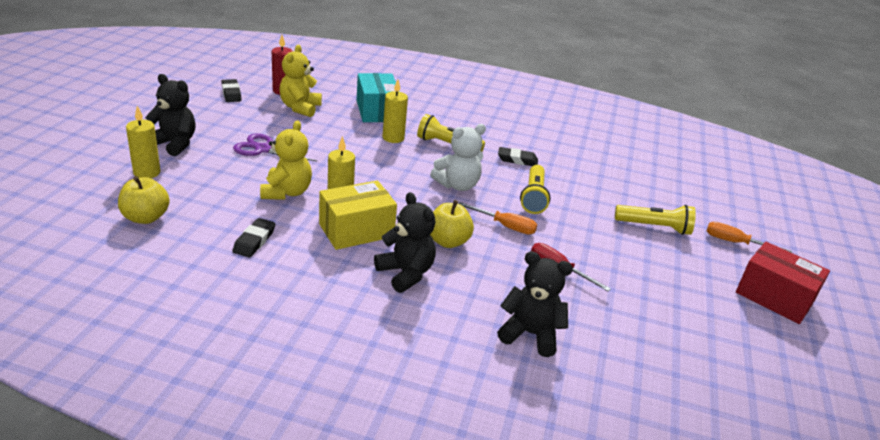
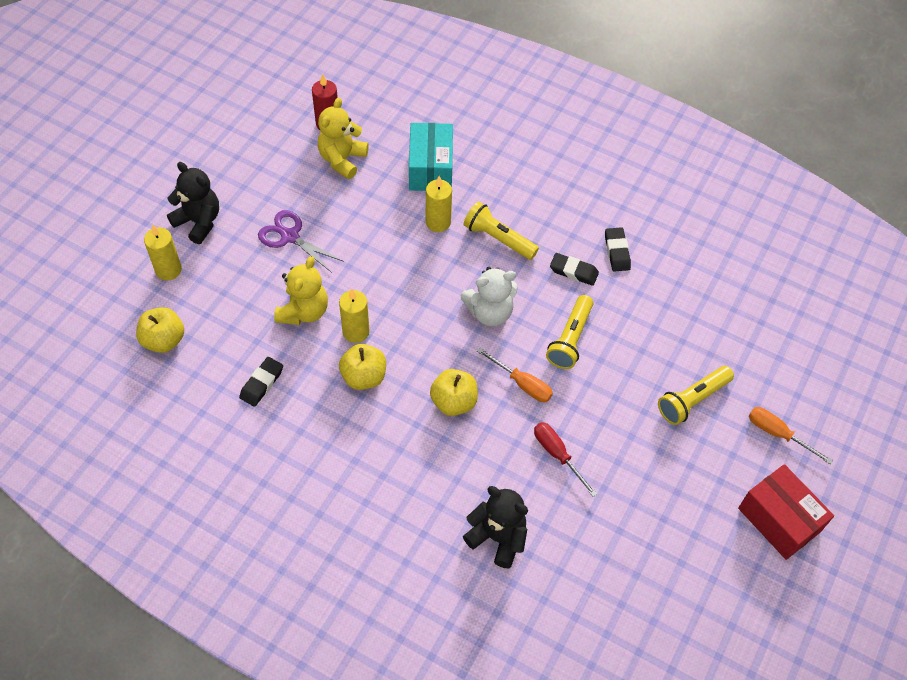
camera: 15 degrees right, 25 degrees up
black eraser [222,79,242,102] -> black eraser moved to [605,227,631,271]
yellow box [319,180,397,250] -> yellow apple [339,344,386,390]
black teddy bear [374,192,436,293] -> none
yellow flashlight [615,205,696,235] -> yellow flashlight turned 120 degrees clockwise [658,366,734,425]

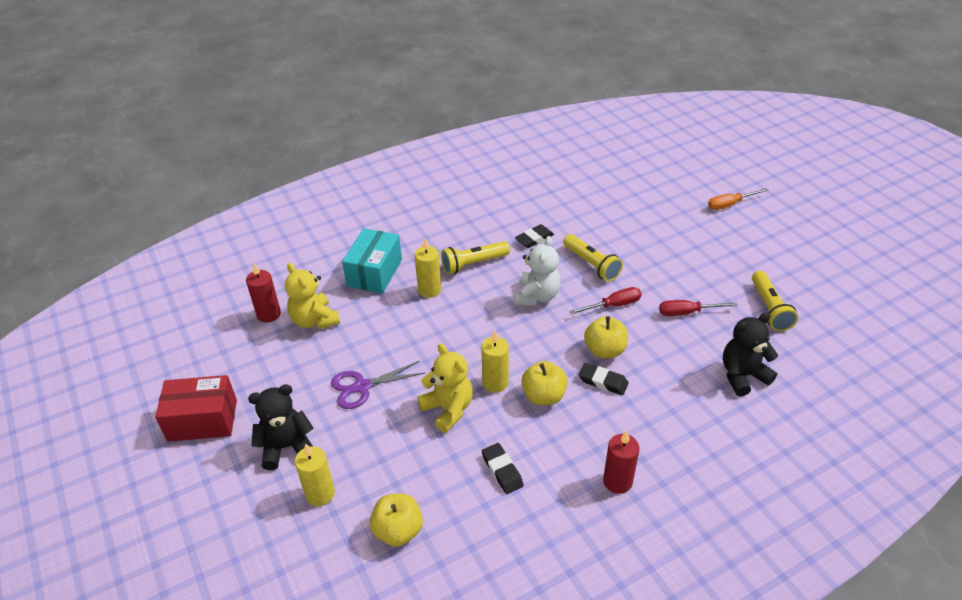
camera: 55 degrees left, 15 degrees down
turquoise box [409,123,453,191] -> turquoise box turned 75 degrees clockwise [342,228,402,294]
orange screwdriver [477,348,553,402] -> red screwdriver [569,287,642,315]
black eraser [605,227,631,271] -> black eraser moved to [579,363,629,395]
yellow flashlight [658,366,734,425] -> yellow flashlight moved to [752,271,798,331]
red box [738,464,834,560] -> red box moved to [155,375,237,442]
none -> red candle [603,431,640,494]

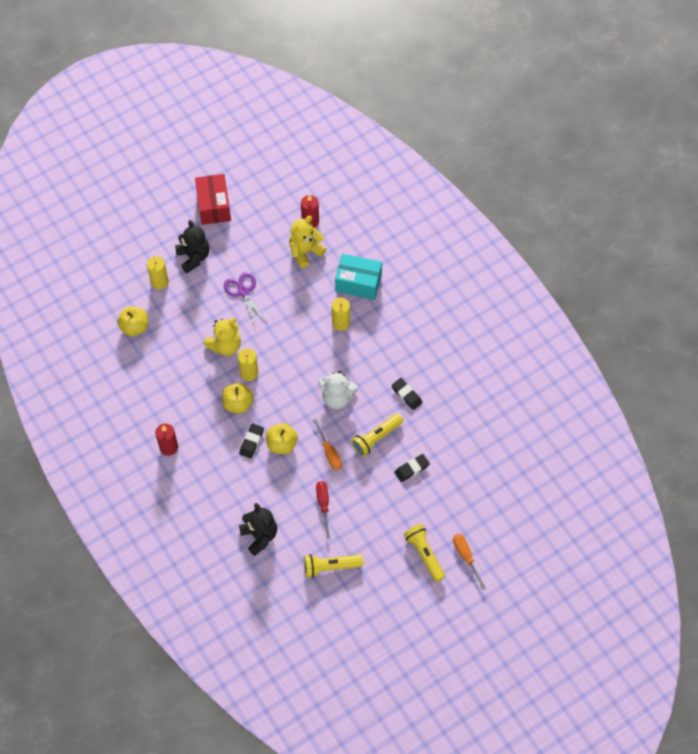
camera: 85 degrees right, 20 degrees up
yellow flashlight [441,241,510,274] -> yellow flashlight moved to [404,524,445,582]
black eraser [482,443,524,494] -> black eraser moved to [394,454,430,482]
red screwdriver [569,287,642,315] -> orange screwdriver [312,418,342,471]

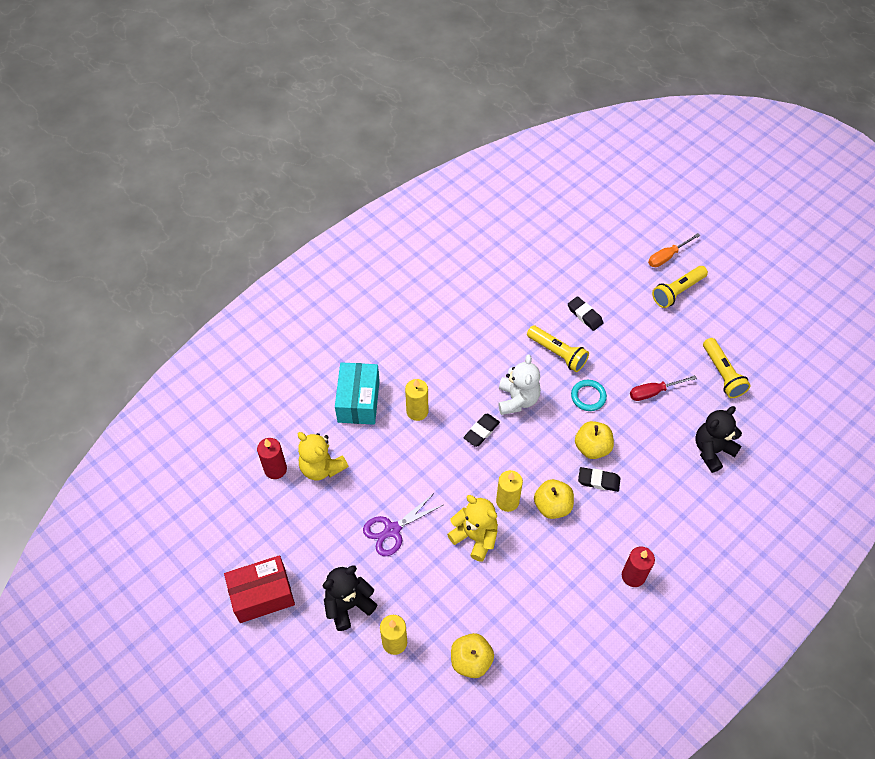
camera: 100 degrees left, 5 degrees down
orange screwdriver [312,418,342,471] -> turquoise ring [571,380,607,411]
black eraser [392,378,423,410] -> black eraser moved to [463,414,500,447]

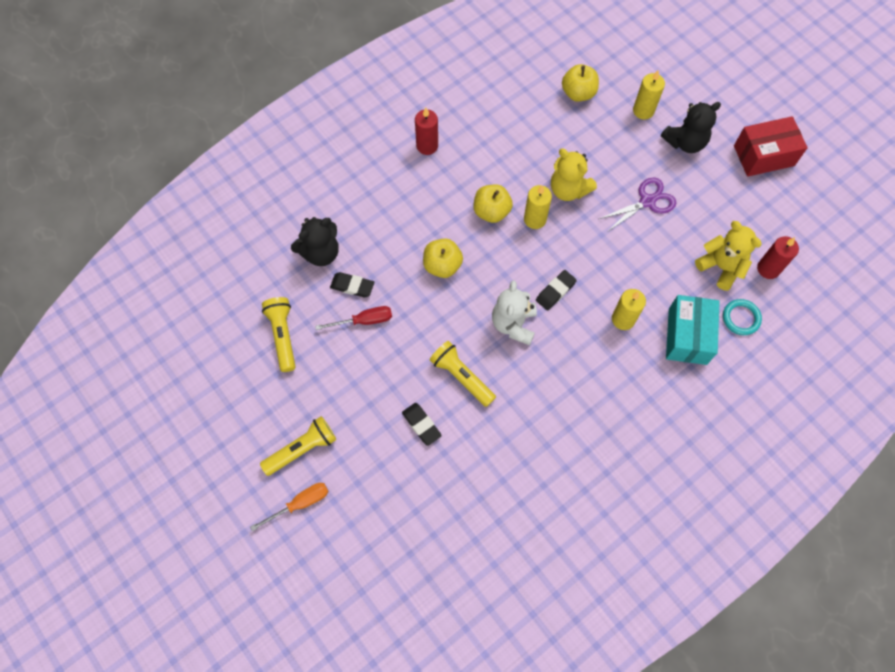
camera: 175 degrees left, 10 degrees up
turquoise ring [571,380,607,411] -> turquoise ring moved to [723,299,762,335]
black eraser [578,467,621,492] -> black eraser moved to [330,272,374,297]

